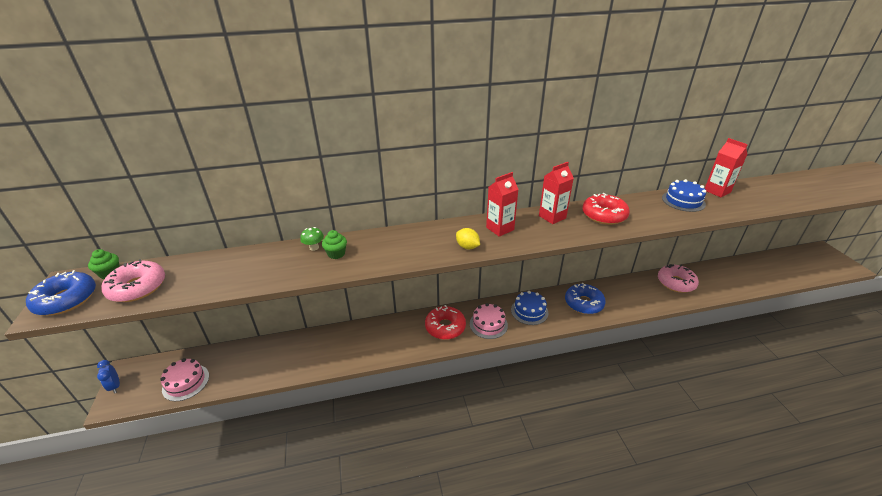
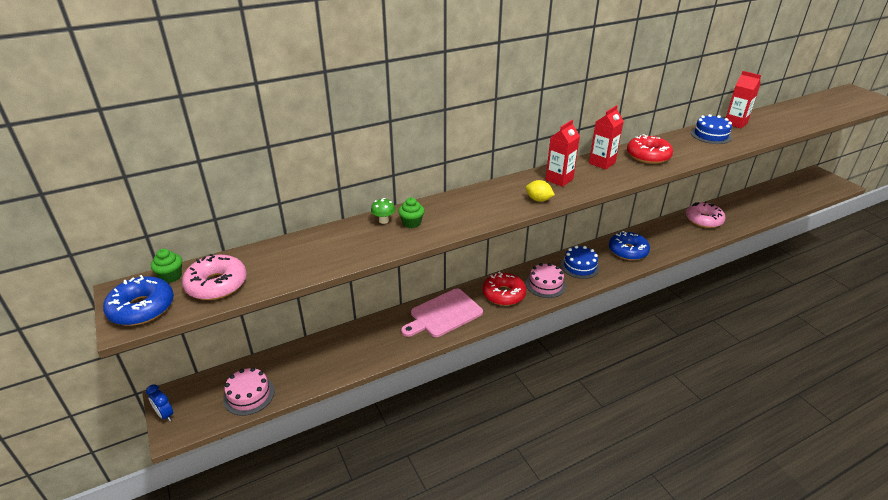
camera: 15 degrees left, 0 degrees up
none -> pink cutting board [401,288,483,337]

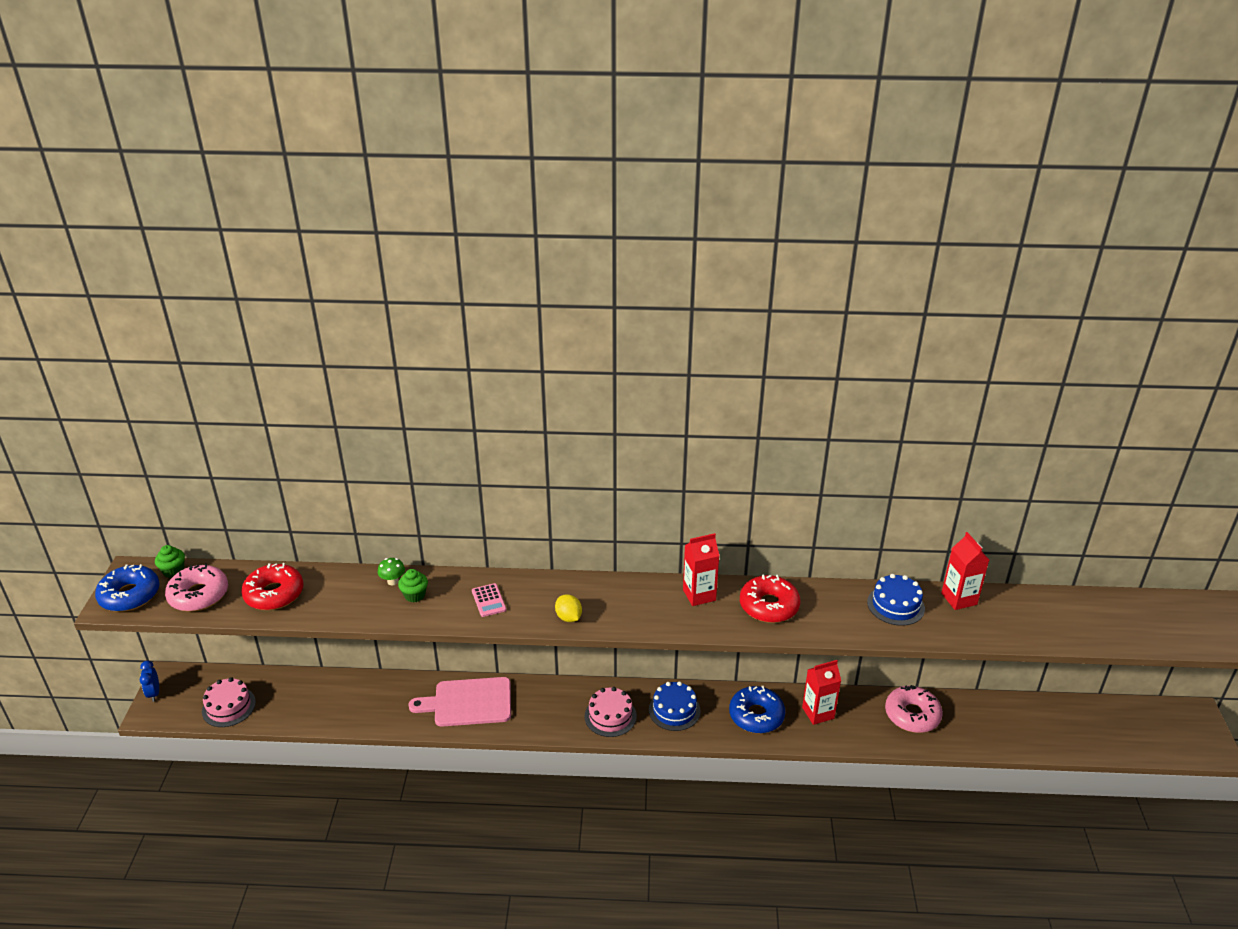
camera: 30 degrees right, 0 degrees up
red donut [483,272,526,306] -> red donut moved to [241,563,303,610]
red carton [546,120,580,187] -> red carton moved to [802,660,841,725]
none -> pink calculator [472,583,506,617]

